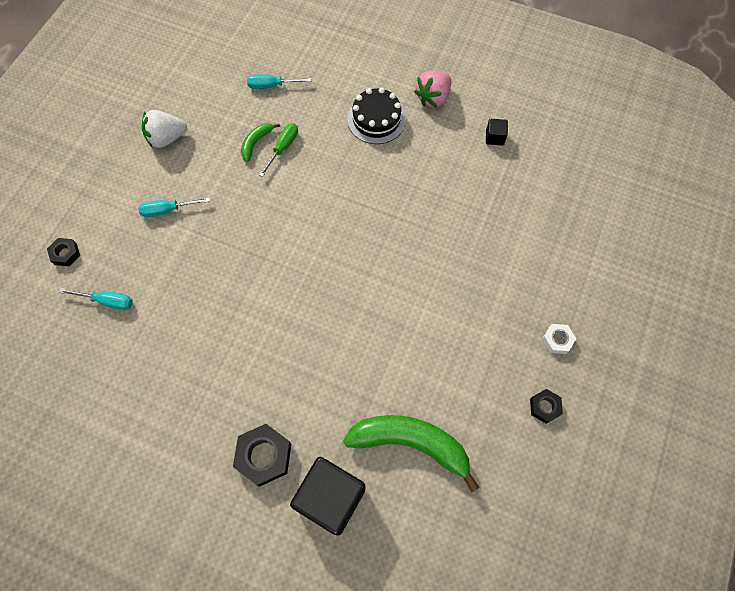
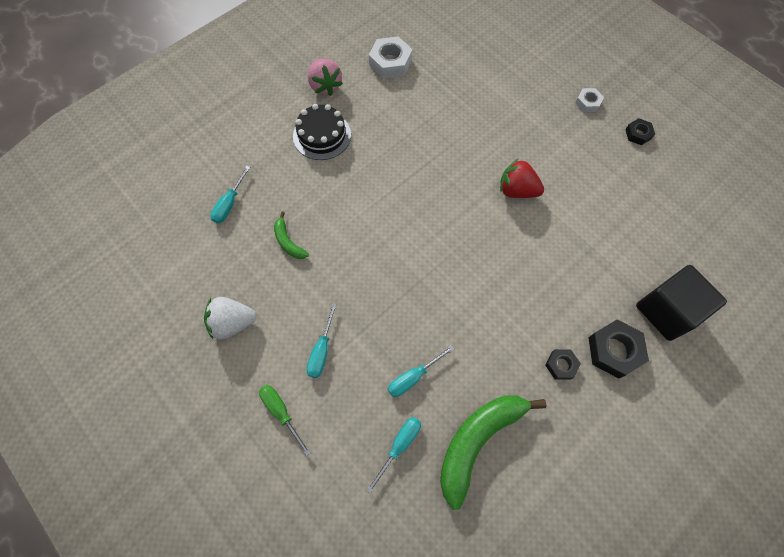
camera: 65 degrees left, 0 degrees up
black nut [47,238,80,266] -> black nut moved to [545,349,581,380]
white strawberry [142,110,187,148] -> white strawberry turned 75 degrees clockwise [204,297,257,340]
green screwdriver [259,123,298,177] -> green screwdriver moved to [259,385,311,456]
green banana [343,415,480,492] -> green banana moved to [440,395,547,510]
black cube [486,119,508,146] -> white nut [369,37,412,78]
none -> turquoise screwdriver [388,345,454,397]
none -> red strawberry [500,158,544,198]

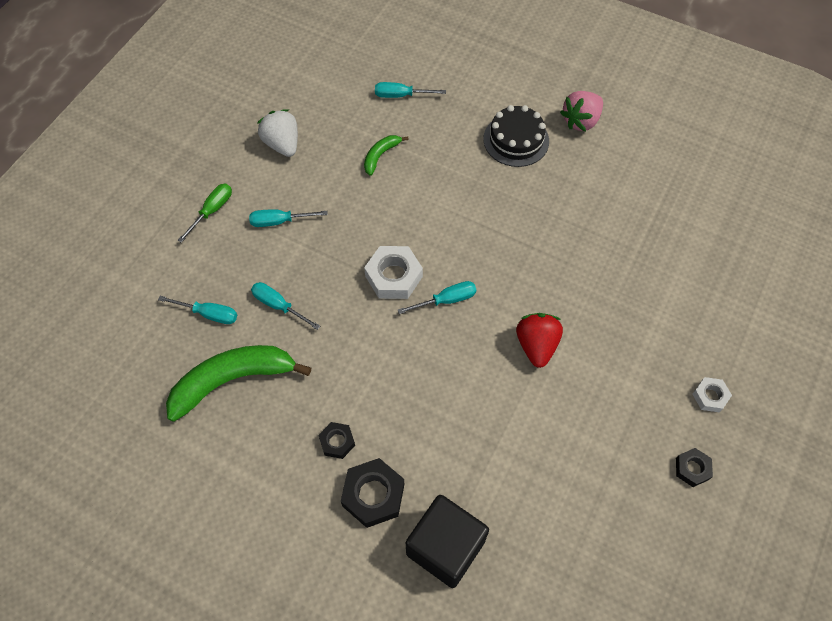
camera: 70 degrees right, 5 degrees down
white nut [369,37,412,78] -> white nut moved to [364,246,423,299]
green banana [440,395,547,510] -> green banana turned 45 degrees counterclockwise [166,345,311,422]
none -> turquoise screwdriver [398,281,476,314]

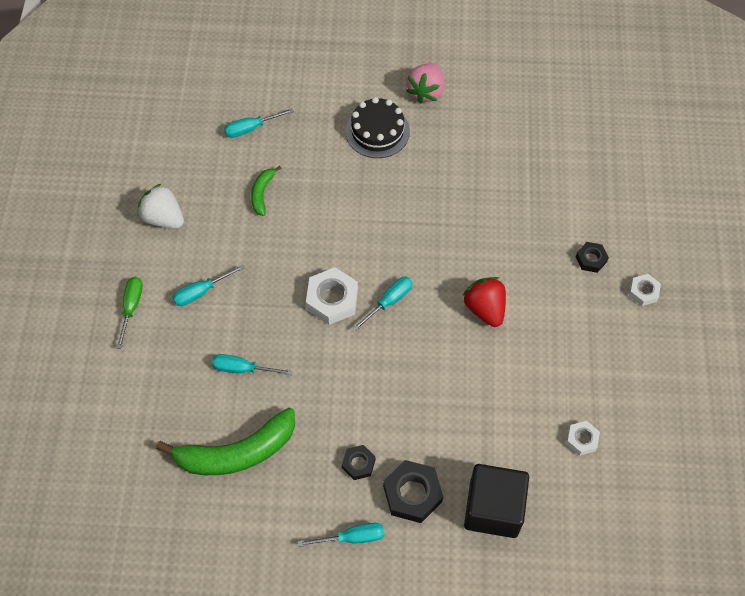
camera: 25 degrees left, 0 degrees up
turquoise screwdriver [158,296,237,324] -> turquoise screwdriver moved to [298,523,384,547]
green banana [166,345,311,422] -> green banana turned 150 degrees counterclockwise [156,408,295,475]
black nut [676,448,713,487] -> black nut moved to [576,242,609,273]
none -> white nut [566,421,600,456]

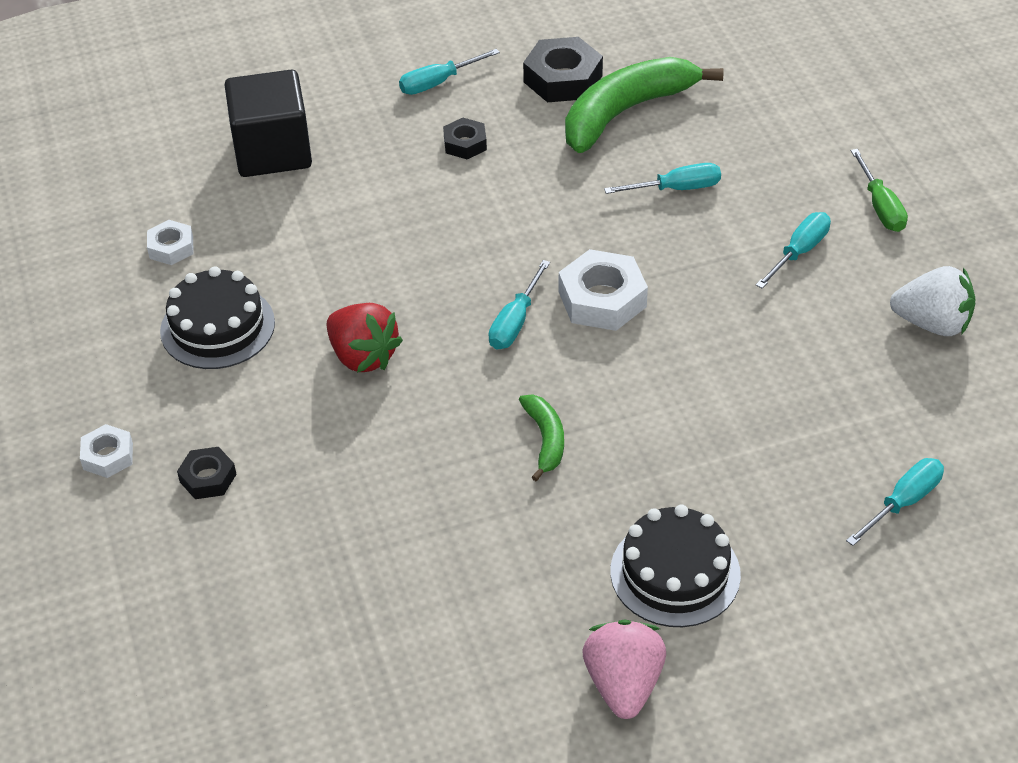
camera: 160 degrees right, 15 degrees down
green banana [251,166,282,216] -> green banana moved to [519,394,564,481]
black nut [383,460,443,523] -> black nut moved to [523,37,603,102]
none -> black cake [160,267,275,369]

